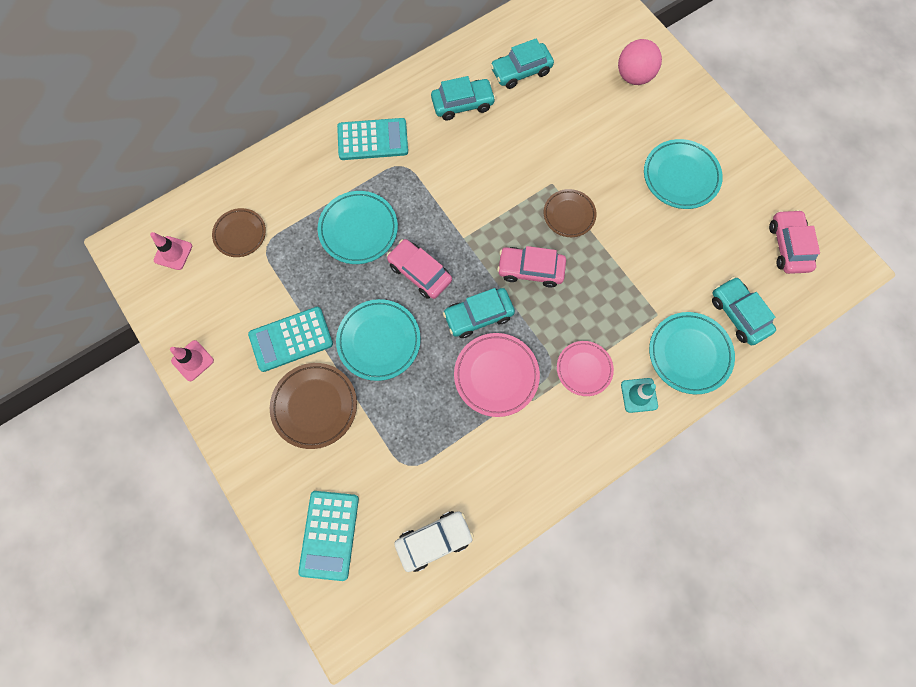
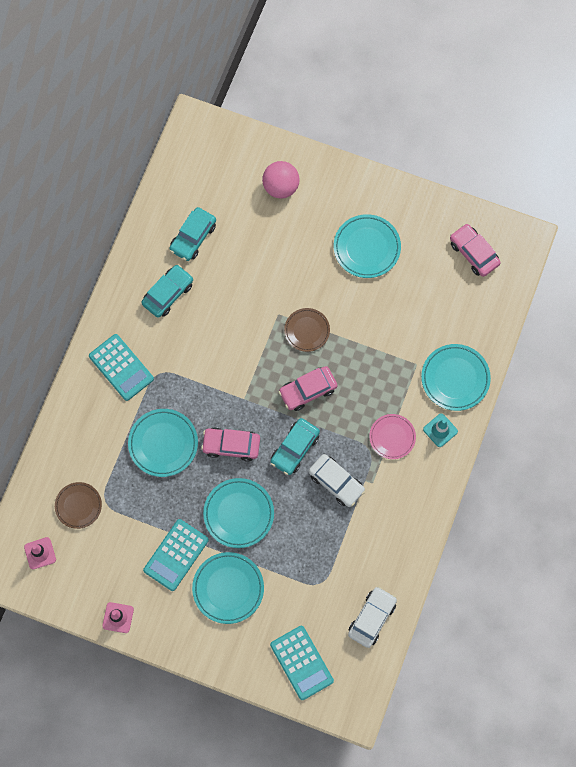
camera: 35 degrees left, 0 degrees up
brown plate [270,363,357,449] -> turquoise plate [192,552,264,624]
turquoise calculator [337,118,408,160] -> turquoise calculator turned 90 degrees clockwise [89,334,154,401]
pink plate [454,333,540,417] -> white car [309,454,365,507]
turquoise car [712,277,776,345] -> none

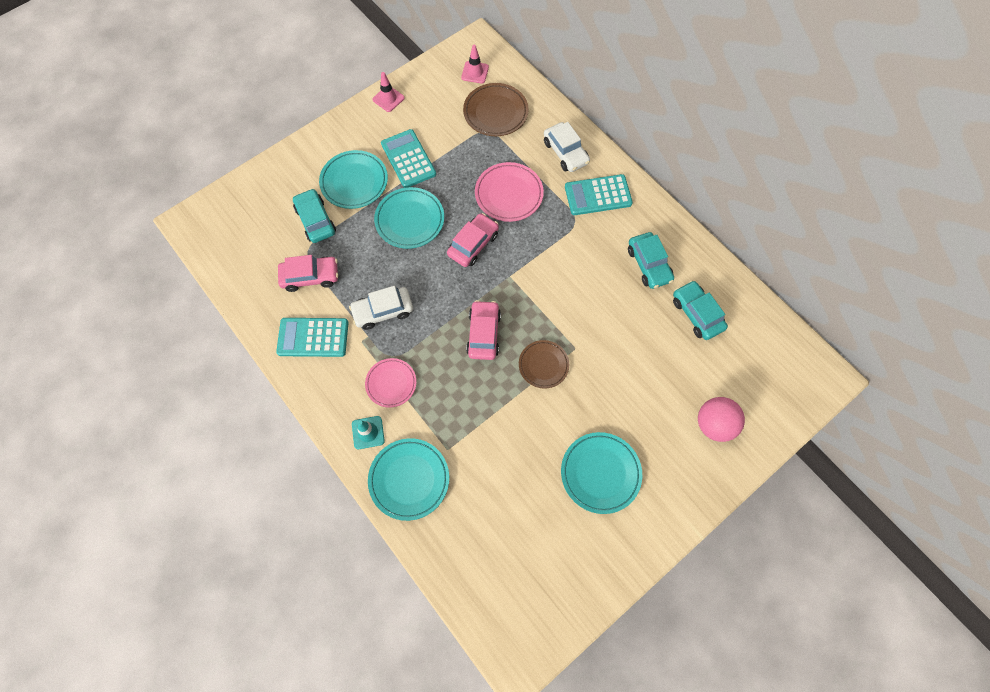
camera: 120 degrees right, 5 degrees down
brown plate [55,482,102,529] -> brown plate [463,83,529,136], size x1.50
turquoise plate [128,409,198,477] -> pink plate [475,162,544,222]
turquoise calculator [270,626,334,700] -> turquoise calculator moved to [276,318,348,357]
turquoise car [271,418,320,475] -> turquoise car moved to [293,189,336,243]
white car [348,586,397,648] -> white car moved to [544,122,590,172]
pink car [450,224,501,277] -> pink car moved to [278,255,338,292]

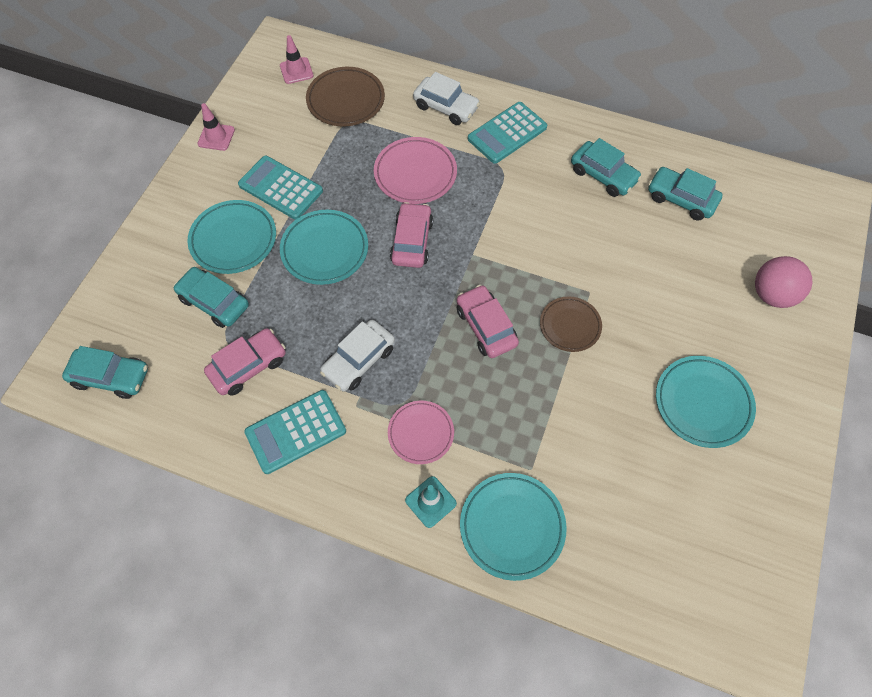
camera: 30 degrees left, 5 degrees down
none -> turquoise car [62,346,148,399]

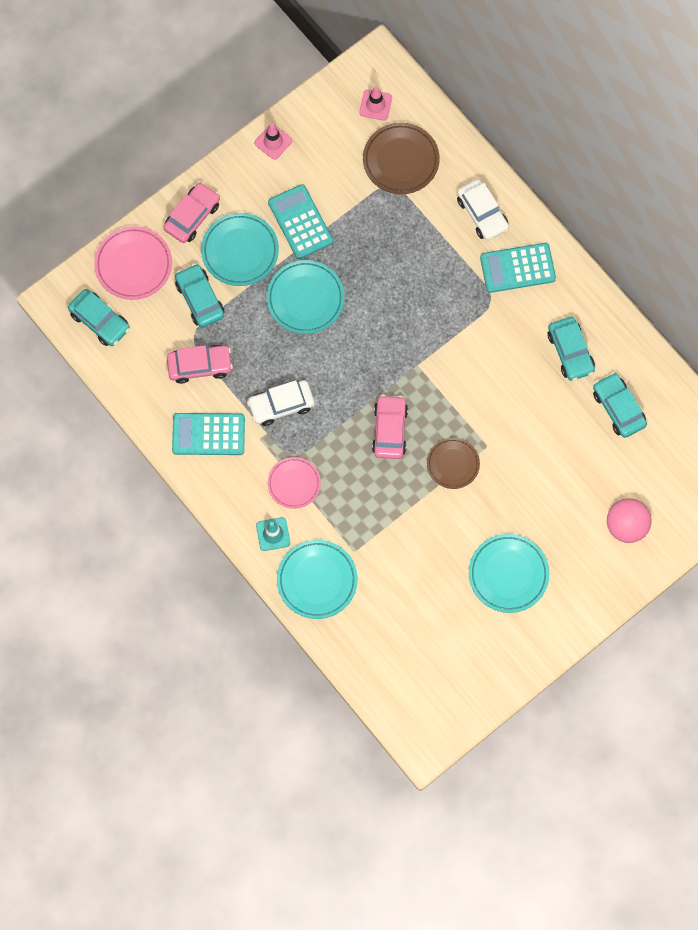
camera: 30 degrees right, 10 degrees up
pink plate [374,137,457,204] -> pink plate moved to [94,226,172,300]
pink car [390,202,433,268] -> pink car moved to [163,182,220,243]

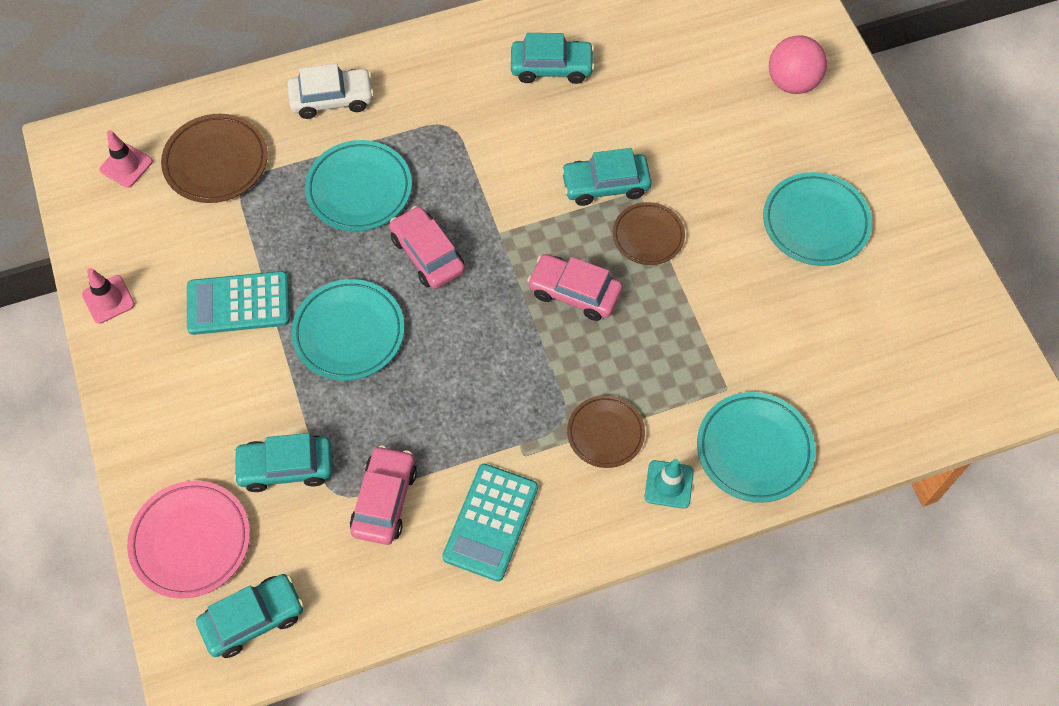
camera: 70 degrees left, 10 degrees down
pink car [163,182,220,243] -> pink car moved to [389,206,465,289]
turquoise plate [201,213,279,286] -> turquoise plate moved to [305,140,412,231]
white car [247,380,315,426] -> none
pink plate [268,457,321,509] -> brown plate [567,395,645,468]
turquoise calculator [480,243,556,293] -> none
turquoise car [593,373,647,438] -> turquoise car moved to [561,148,652,206]

